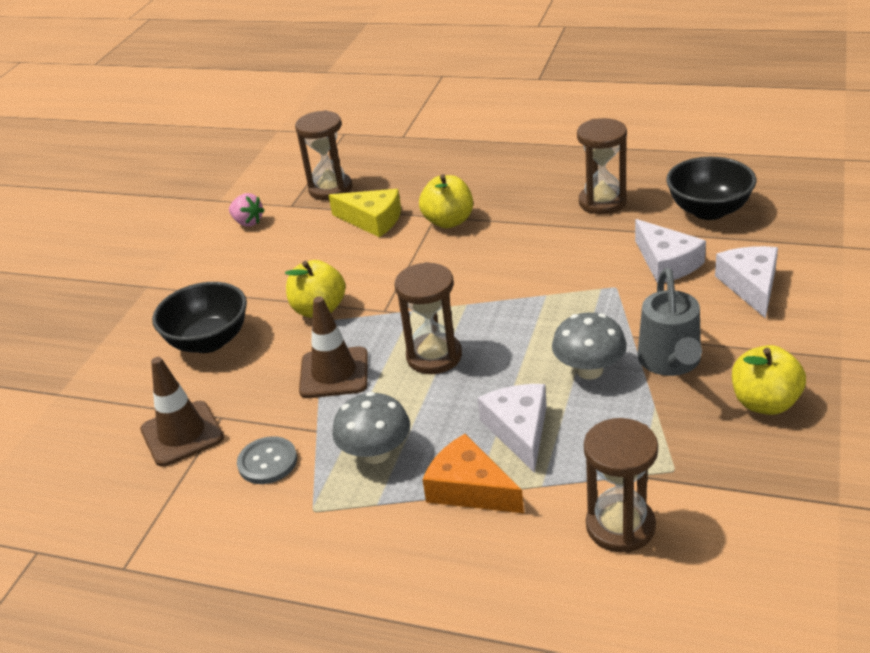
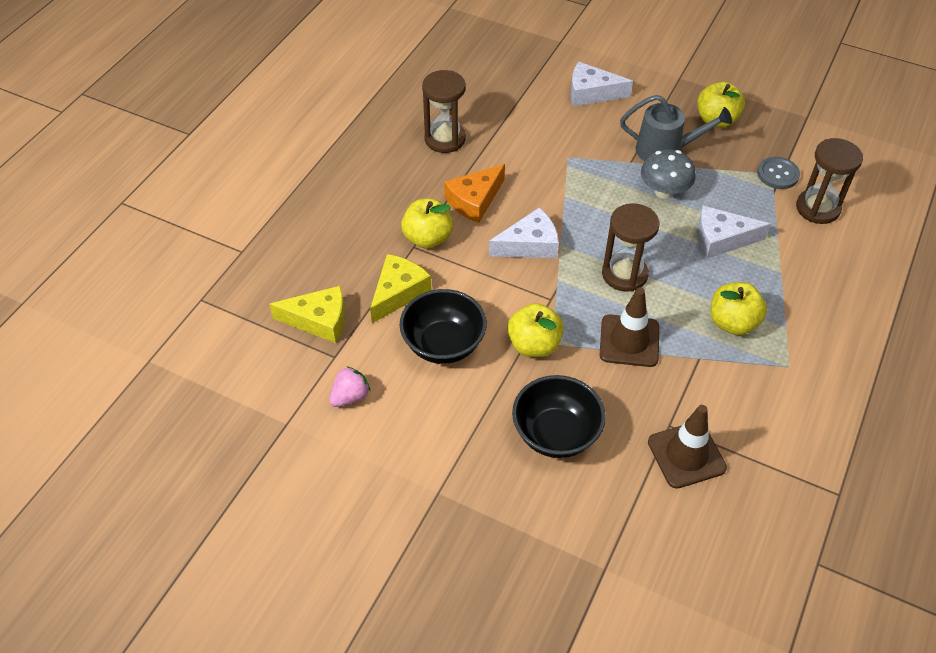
camera: 85 degrees left, 15 degrees up
grey button [237,436,297,484] -> grey button moved to [757,157,800,189]
brown hourglass [295,110,352,200] -> yellow cheese [269,286,345,343]
grey mushroom [332,392,410,464] -> yellow apple [711,282,767,335]
orange cheese [422,434,524,513] -> orange cheese moved to [444,164,505,223]
white cheese [635,219,706,284] -> white cheese moved to [489,208,559,258]
black bowl [666,157,756,220] -> black bowl moved to [400,289,487,364]

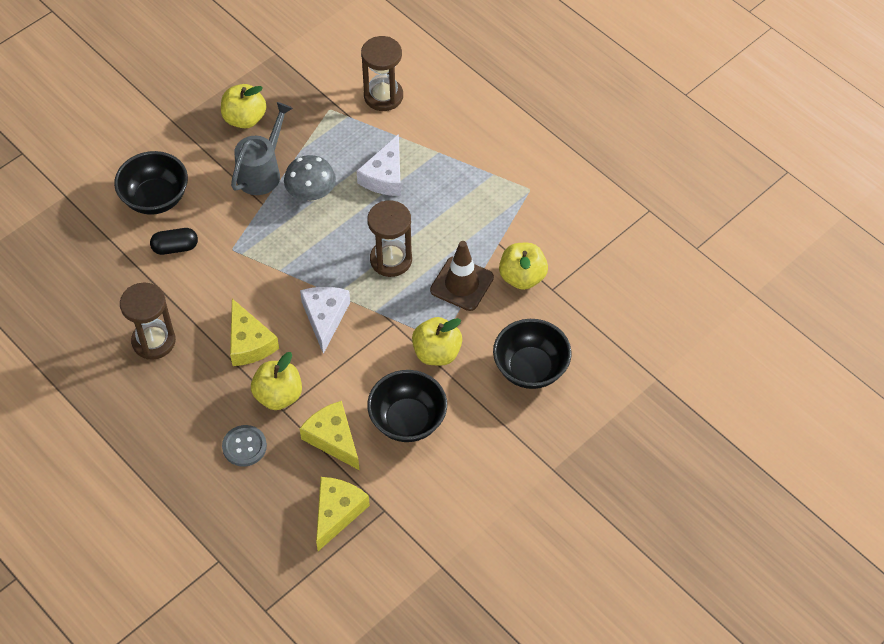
camera: 70 degrees left, 5 degrees up
pink strawberry [329,366,370,407] -> none
orange cheese [444,164,505,223] -> yellow cheese [230,299,279,366]
white cheese [571,62,633,106] -> black bowl [114,151,188,215]
brown traffic cone [648,405,727,489] -> none
yellow apple [711,282,767,335] -> yellow apple moved to [499,243,548,290]
grey button [757,157,800,189] -> grey button moved to [222,425,267,466]
none -> black capsule [150,228,198,255]

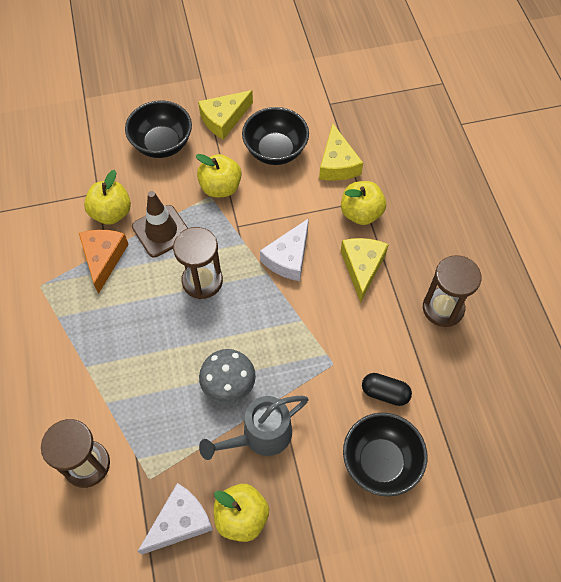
camera: 150 degrees left, 5 degrees up
grey button [222,425,267,466] -> none
yellow cheese [316,477,370,551] -> yellow cheese moved to [198,90,253,140]
white cheese [357,134,401,196] -> white cheese moved to [138,483,213,555]
none -> orange cheese [79,230,129,294]

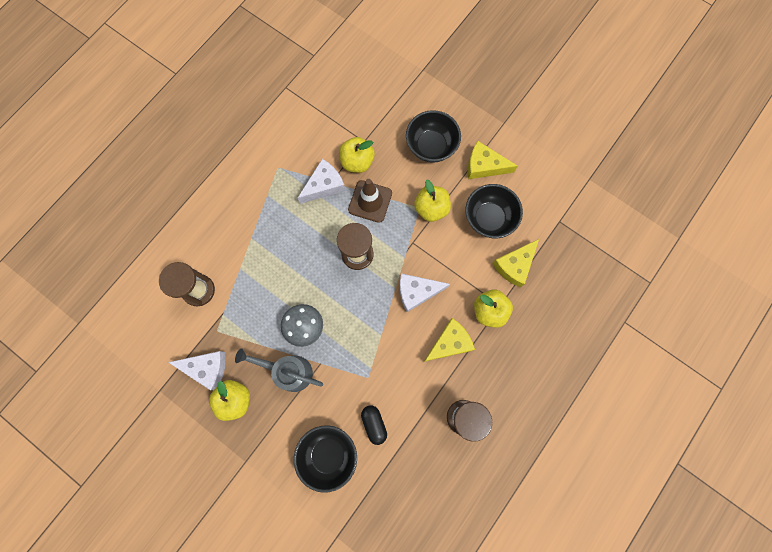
camera: 50 degrees right, 15 degrees up
orange cheese [79,230,129,294] -> white cheese [298,159,345,204]

